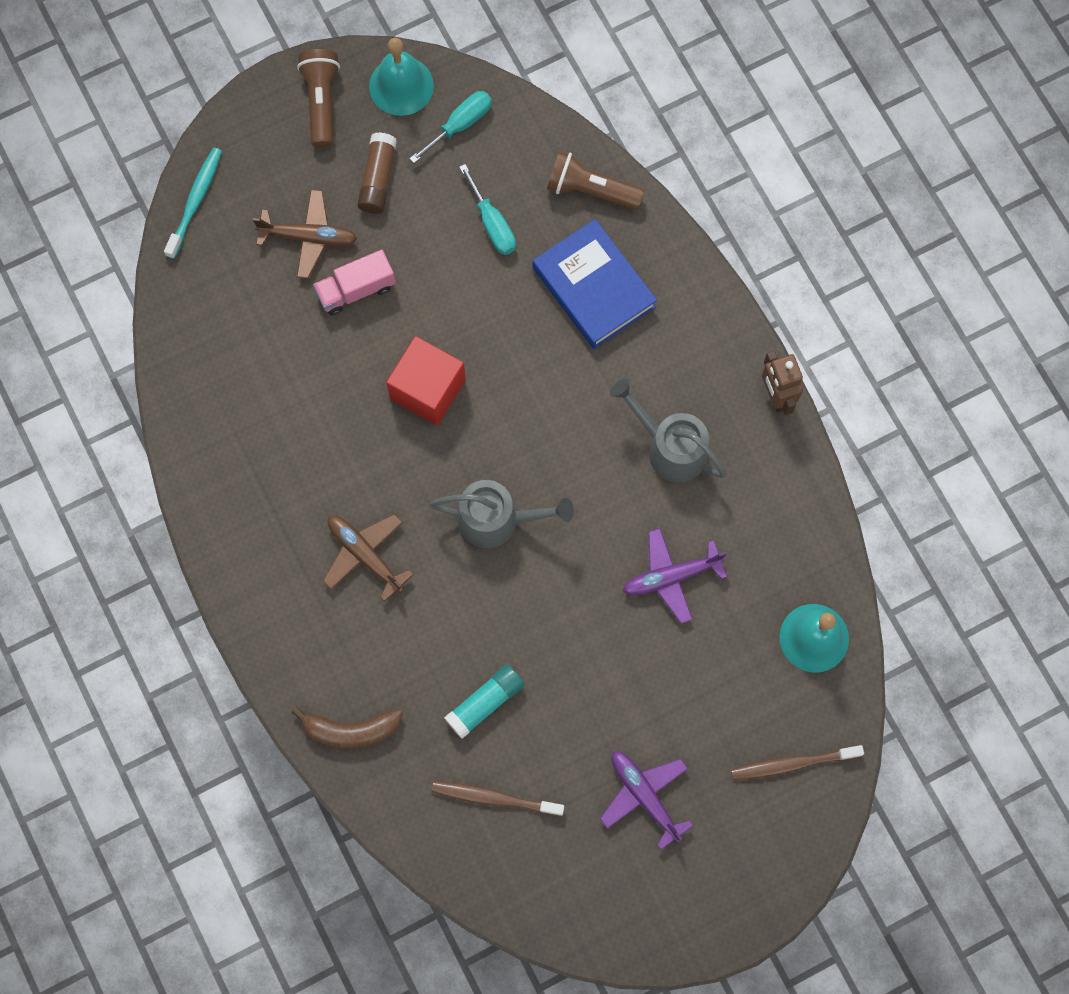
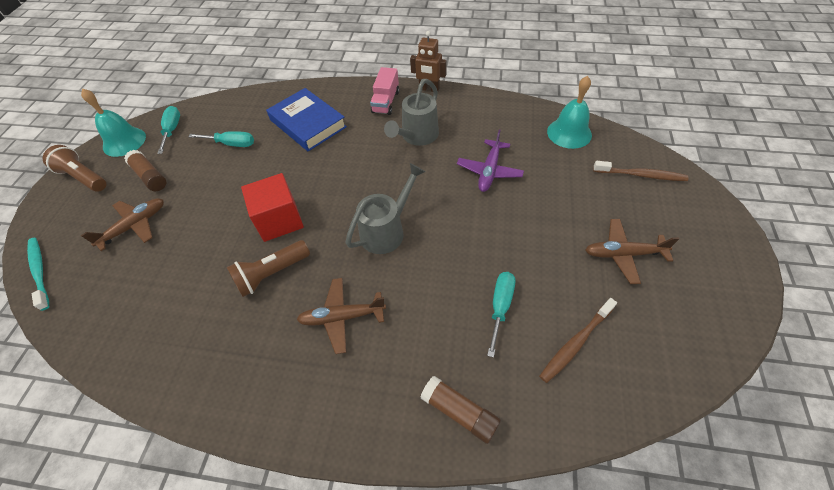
camera: 50 degrees left, 20 degrees down
brown banana [292,707,403,748] -> brown glue stick [420,376,501,444]
pink truck [313,249,395,316] -> pink truck moved to [370,67,399,115]
turquoise glue stick [444,665,524,739] -> turquoise screwdriver [487,272,515,358]
blue book [533,219,657,349] -> blue book turned 45 degrees clockwise [266,88,347,151]
brown flashlight [547,151,644,210] -> brown flashlight moved to [227,240,310,297]
purple plane [600,751,693,850] -> brown plane [585,219,679,284]
grey watering can [610,379,727,482] -> grey watering can turned 45 degrees counterclockwise [384,79,439,146]
brown toothbrush [731,745,864,780] -> brown toothbrush turned 105 degrees counterclockwise [593,161,689,181]

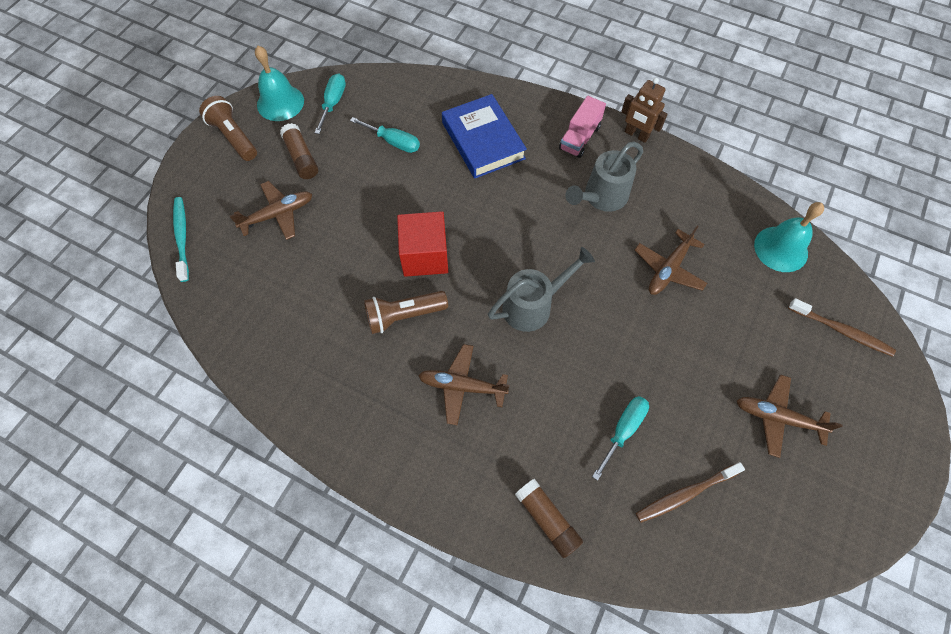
camera: 15 degrees right, 10 degrees up
purple plane [457,129,524,192] -> brown plane [635,225,707,295]

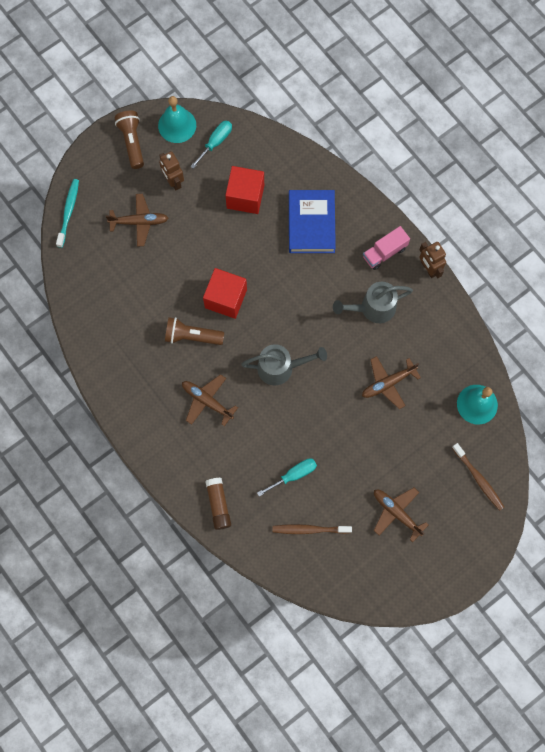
camera: 25 degrees right, 10 degrees up
brown glue stick [280,123,318,179] -> brown robot [159,151,184,191]
turquoise screwdriver [350,117,420,153] -> red cube [225,166,264,214]

